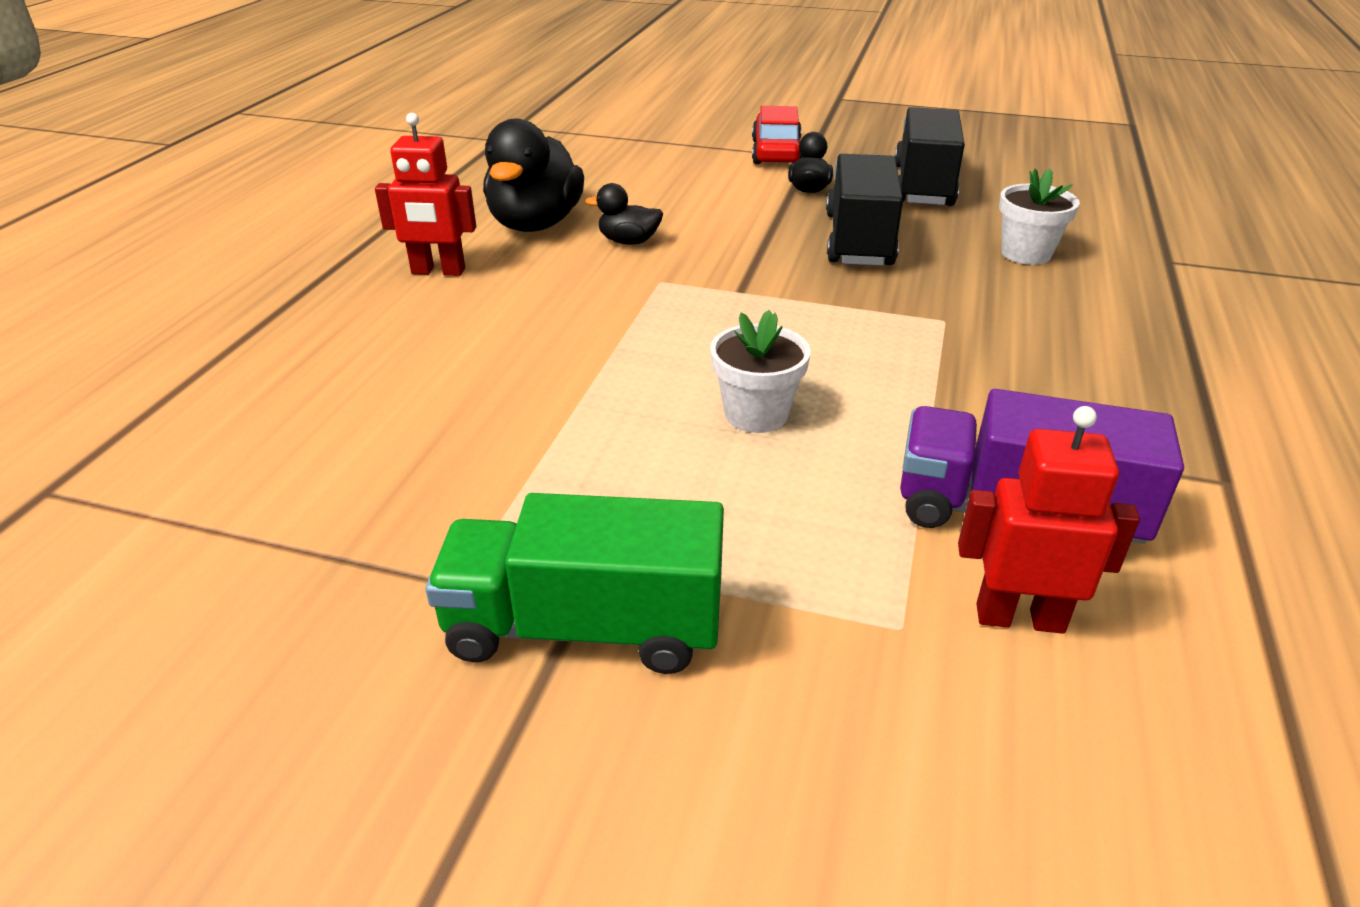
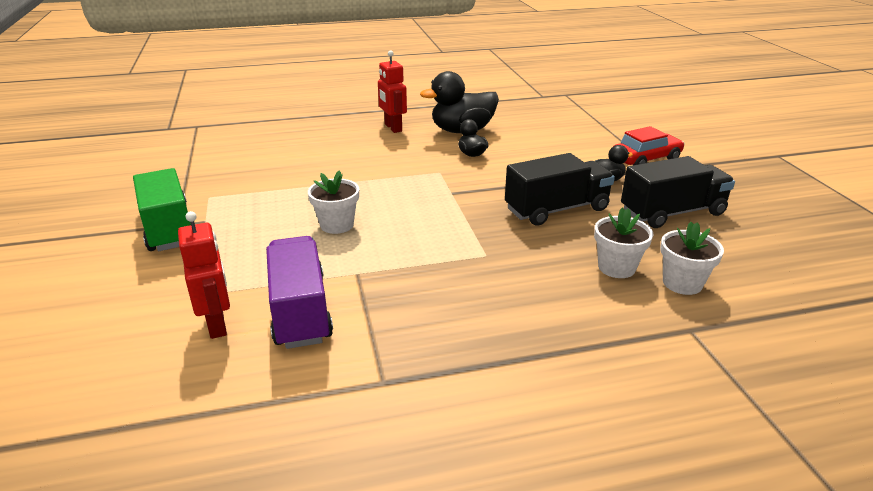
camera: 60 degrees right, 5 degrees down
none -> white flower pot [660,222,724,295]

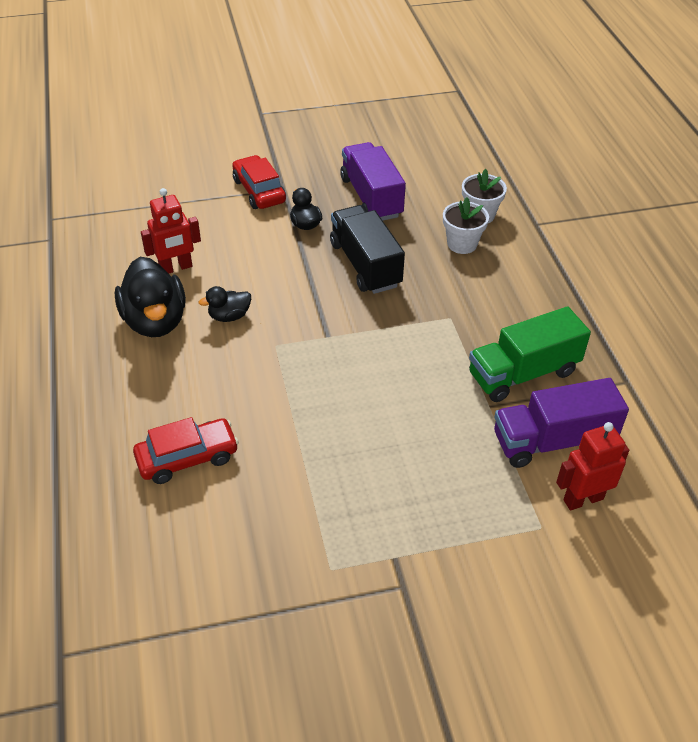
camera: 90 degrees left, 15 degrees up
green truck [133,168,191,251] -> green truck moved to [469,306,591,402]
white flower pot [308,170,359,234] -> none
red robot [378,50,407,133] -> red robot moved to [141,188,201,274]
black truck [621,156,735,228] -> purple truck [340,142,406,220]
none -> red car [133,417,239,484]

